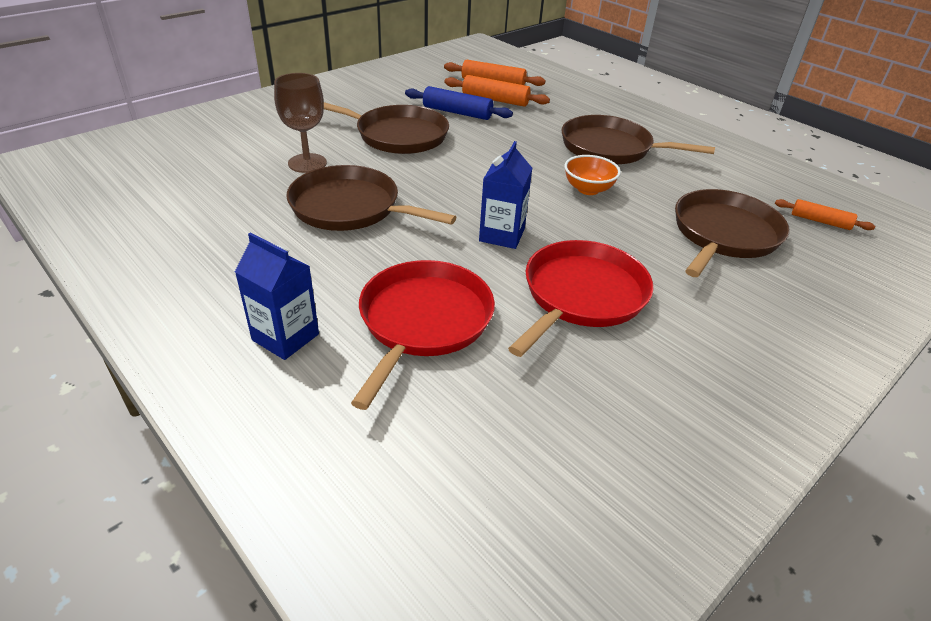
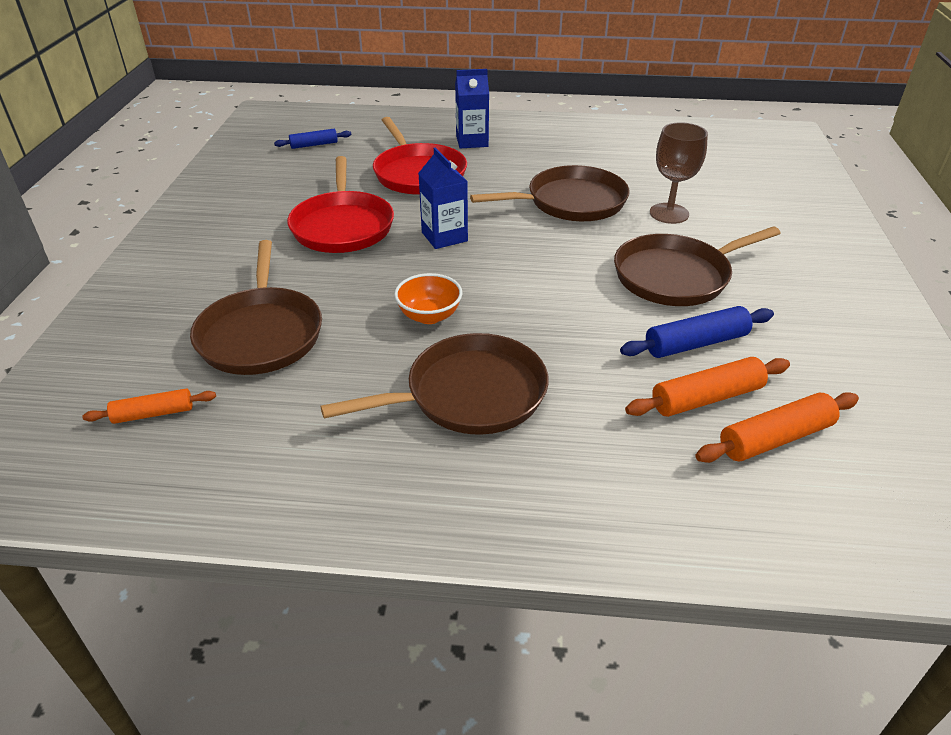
camera: 140 degrees right, 0 degrees up
none -> blue rolling pin [274,129,351,149]

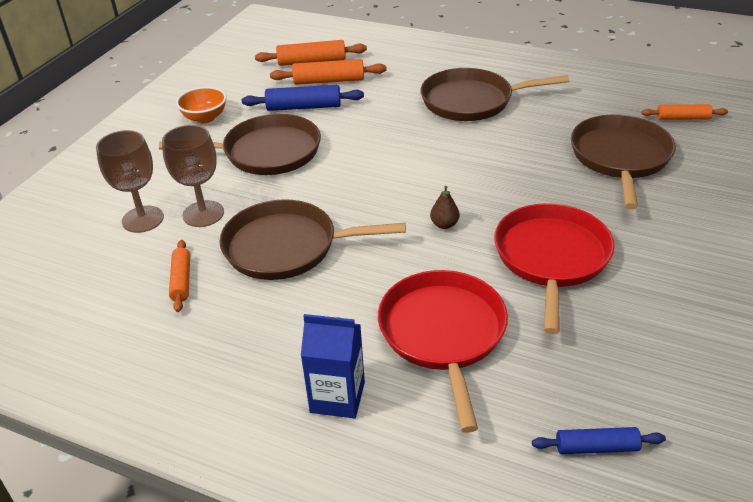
camera: 160 degrees left, 0 degrees up
orange bowl [394,273,462,324] -> orange bowl moved to [176,87,227,123]
blue carton [418,147,468,249] -> brown pear [430,186,460,229]
none -> brown goblet [96,130,164,233]
none -> orange rolling pin [169,240,190,312]

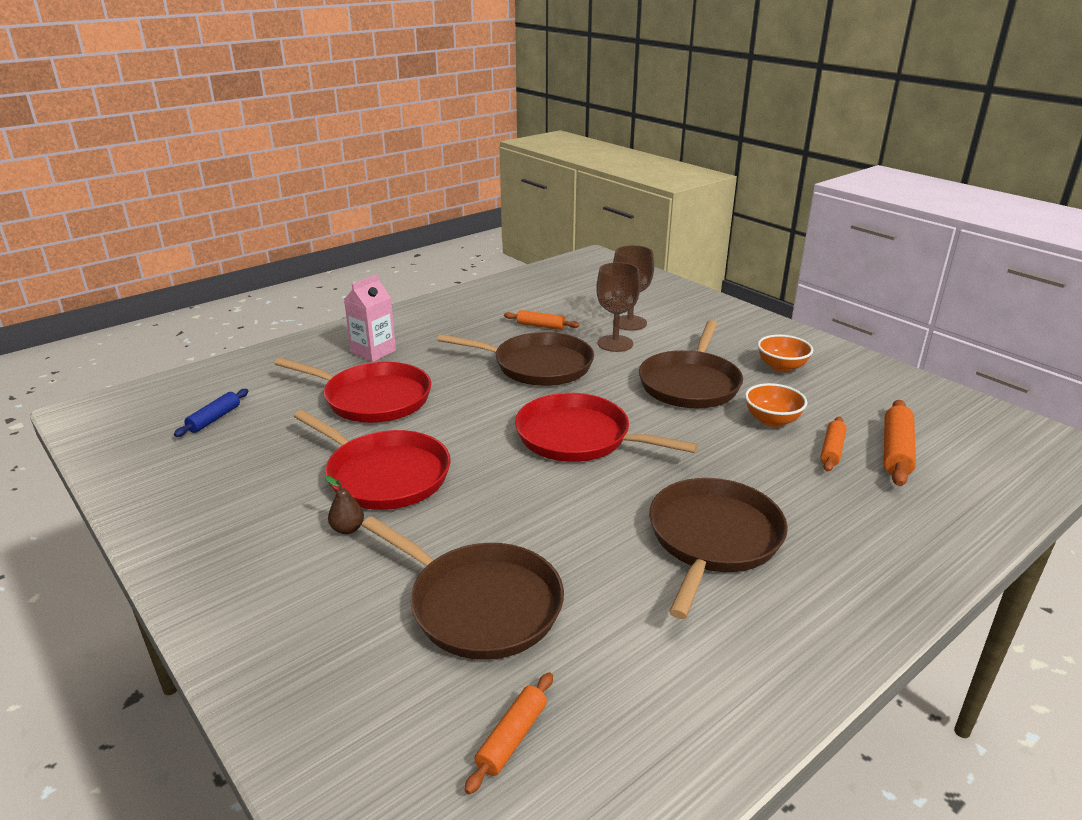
camera: 115 degrees right, 10 degrees down
brown pan [219,199,406,280] -> brown pan turned 75 degrees clockwise [438,332,594,386]
blue rolling pin [242,85,364,111] -> orange bowl [745,383,807,427]
orange rolling pin [270,59,387,85] -> orange rolling pin [820,417,847,472], size x0.65
blue carton [301,314,365,419] -> pink carton [344,274,396,362]
brown pear [430,186,460,229] -> brown pear moved to [325,476,364,534]
none -> red pan [515,393,698,462]

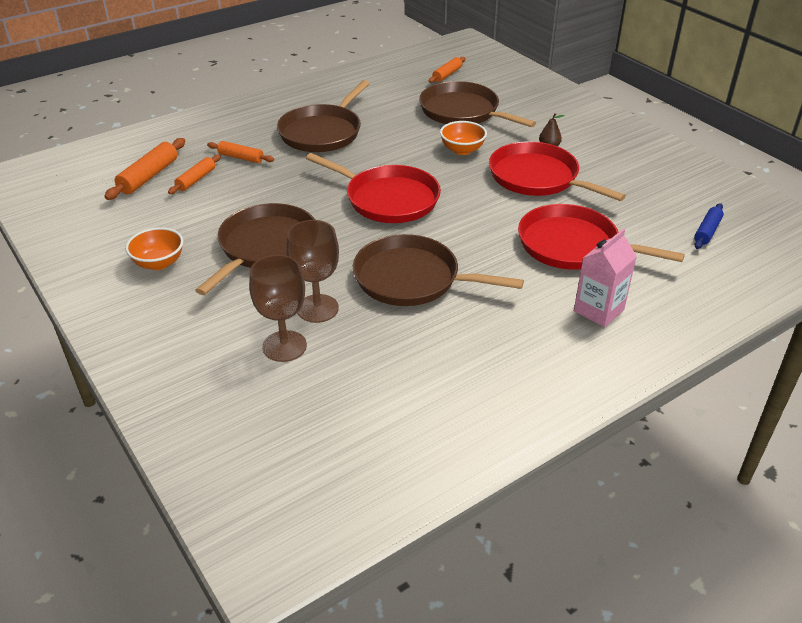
camera: 175 degrees left, 10 degrees up
orange rolling pin [504,310,579,330] -> orange rolling pin moved to [207,141,274,163]
orange bowl [745,383,807,427] -> orange bowl moved to [440,121,487,155]

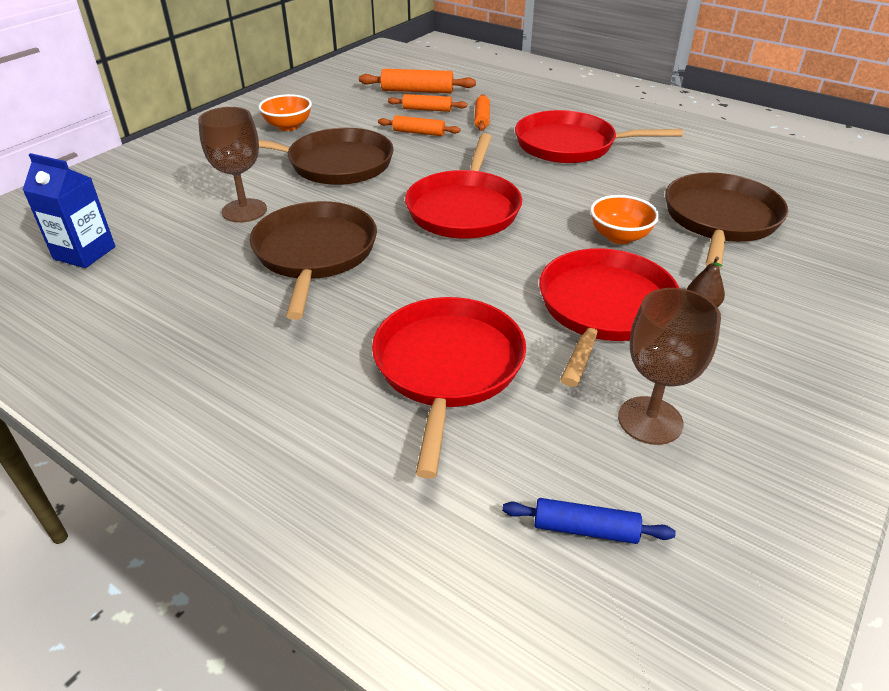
camera: 70 degrees right, 0 degrees up
brown goblet [249,255,307,362] -> brown goblet moved to [618,288,721,445]
brown pan [277,80,370,152] -> red pan [515,110,683,163]
orange rolling pin [429,57,466,83] -> orange rolling pin moved to [378,115,461,136]
pink carton [574,229,637,327] -> none
none -> blue carton [23,153,115,268]

